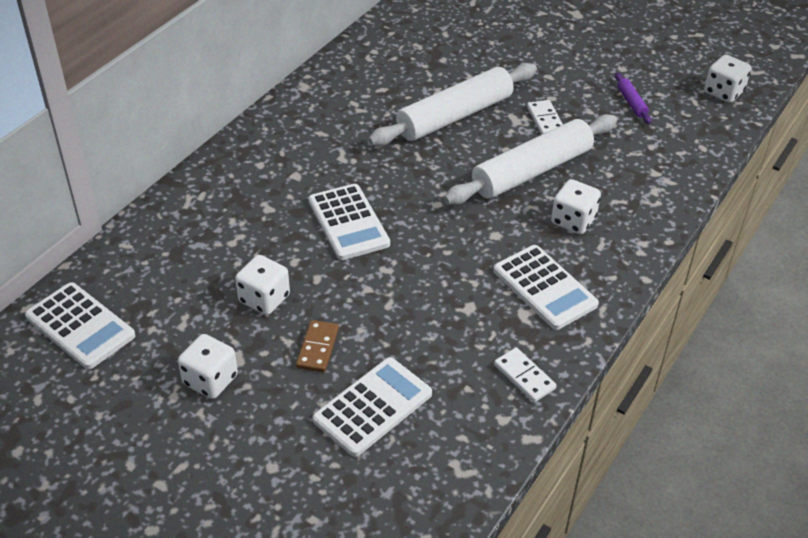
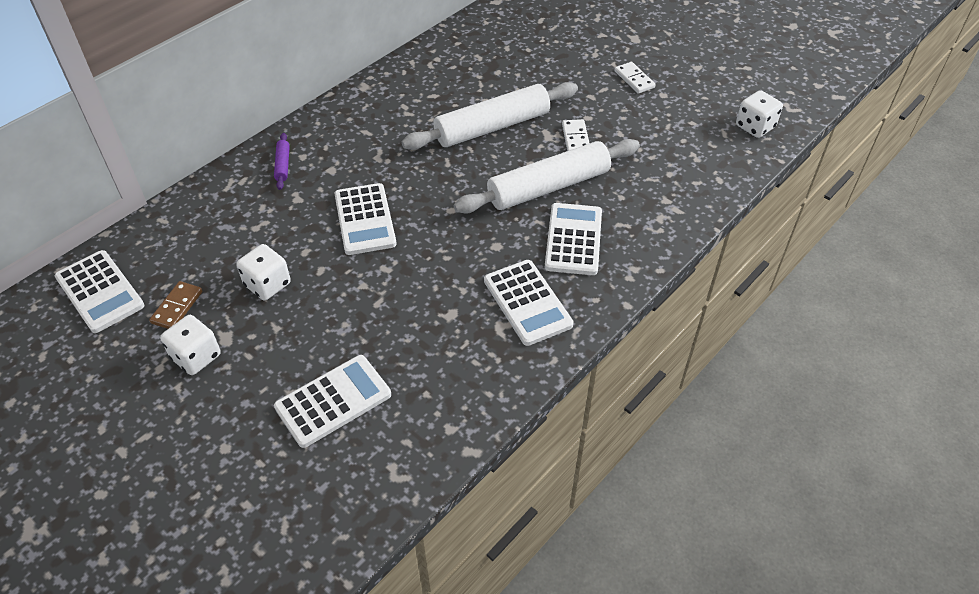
camera: 10 degrees right, 5 degrees up
brown domino [296,320,339,372] -> brown domino moved to [149,281,202,329]
white domino [494,348,557,402] -> white domino moved to [615,62,656,94]
white dice [551,179,601,234] -> white calculator [545,203,602,275]
purple rolling pin [615,73,651,124] -> purple rolling pin moved to [274,133,290,190]

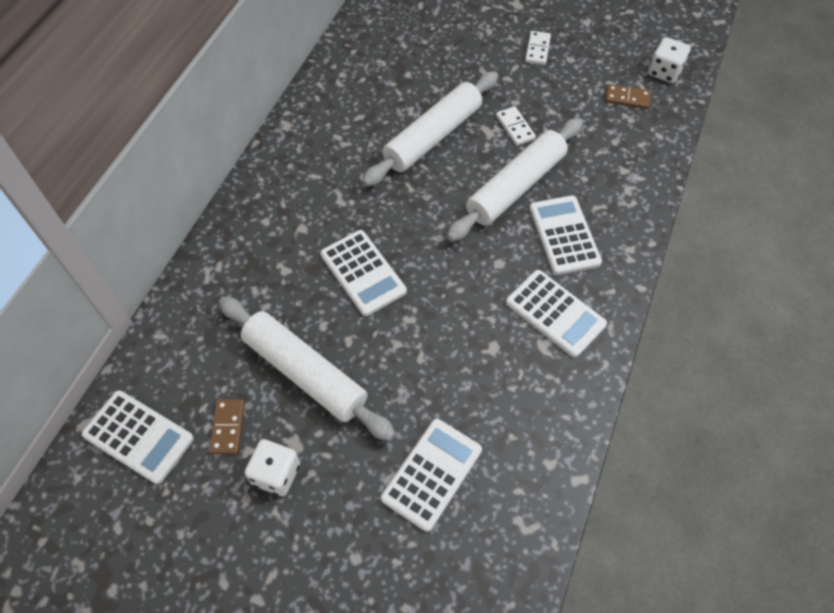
camera: 20 degrees left, 10 degrees up
white dice [236,244,291,300] -> white rolling pin [218,296,396,441]
purple rolling pin [274,133,290,190] -> none
white domino [615,62,656,94] -> white domino turned 60 degrees clockwise [525,31,551,65]
none -> brown domino [605,84,651,109]

